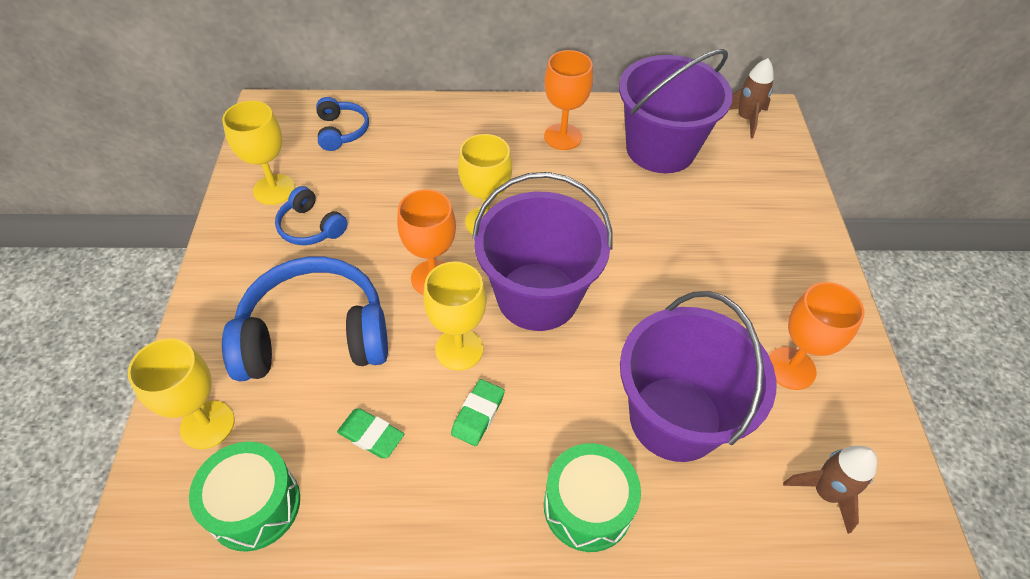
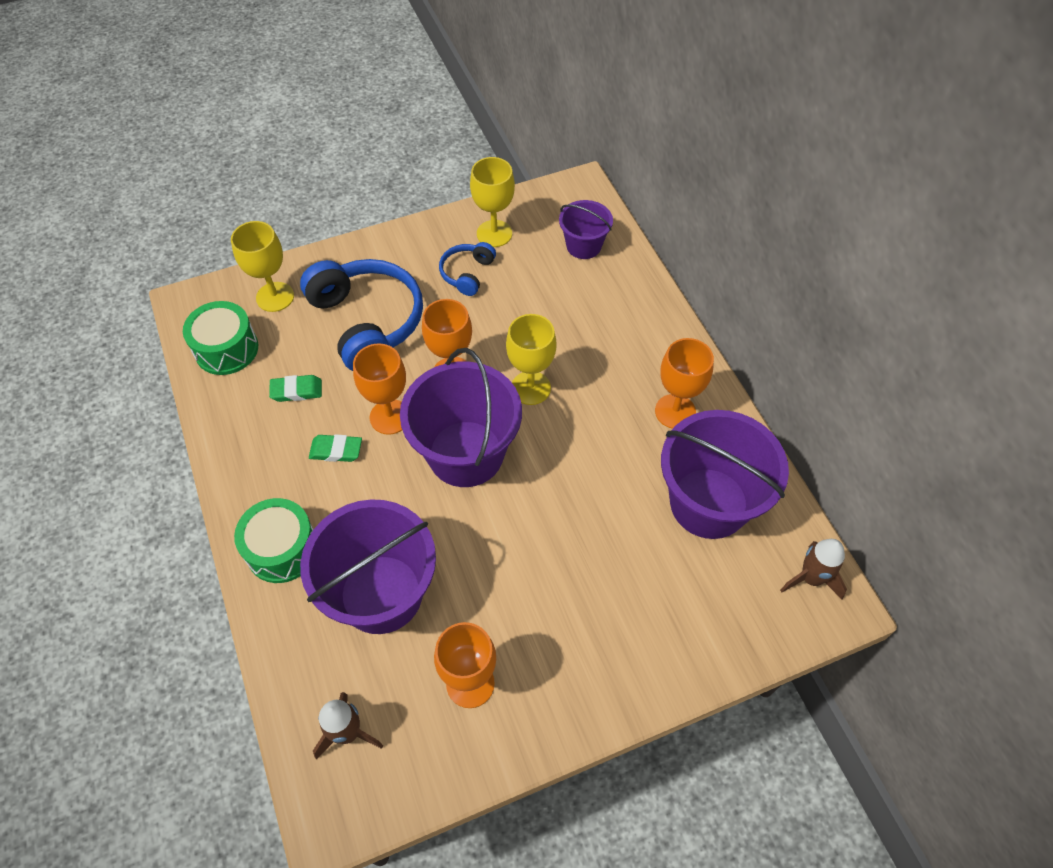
camera: 70 degrees right, 5 degrees up
blue headphones [316,97,369,151] -> purple bucket [559,200,613,259]
green eraser [337,408,404,458] -> green eraser turned 75 degrees clockwise [269,375,322,402]
yellow goblet [423,261,487,371] -> orange goblet [353,343,406,435]

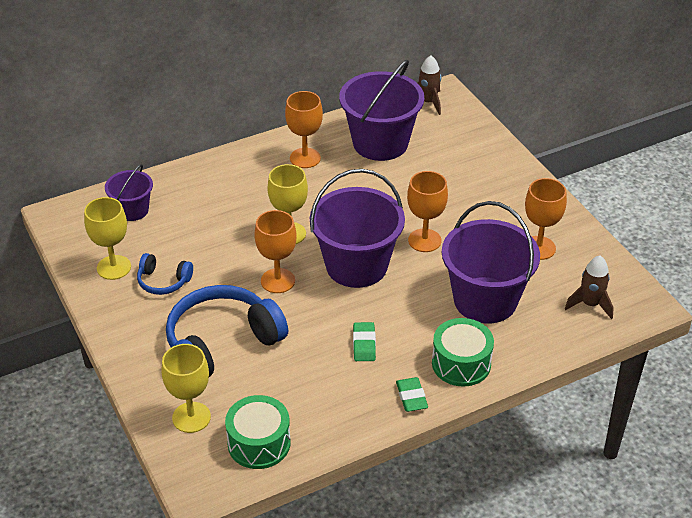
camera: 95 degrees left, 15 degrees down
green eraser [269,375,322,402] -> green eraser moved to [396,377,428,412]
orange goblet [353,343,406,435] -> orange goblet moved to [407,171,448,252]

